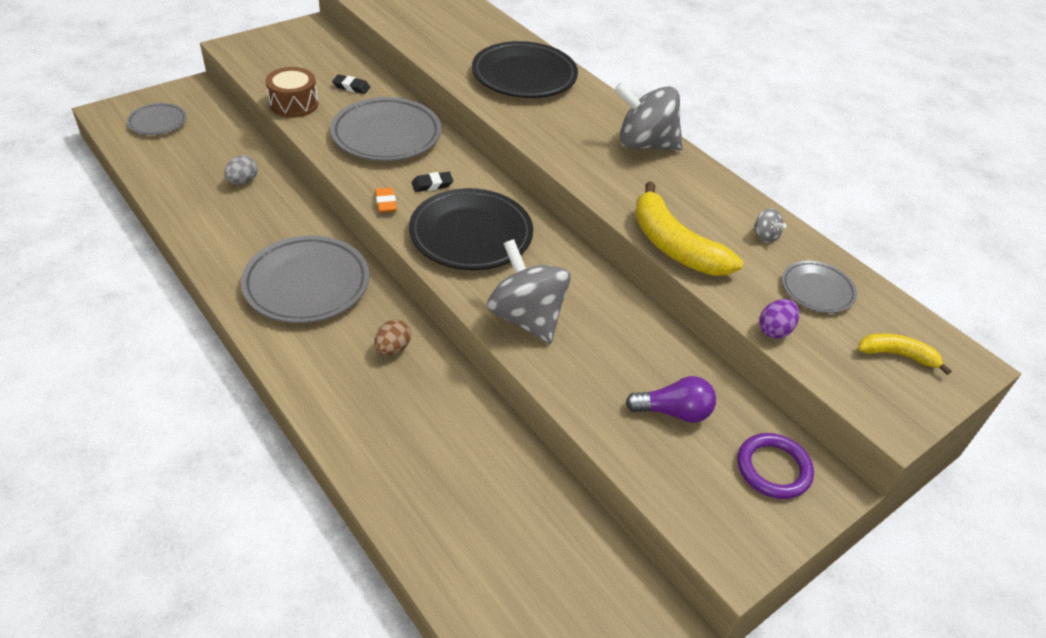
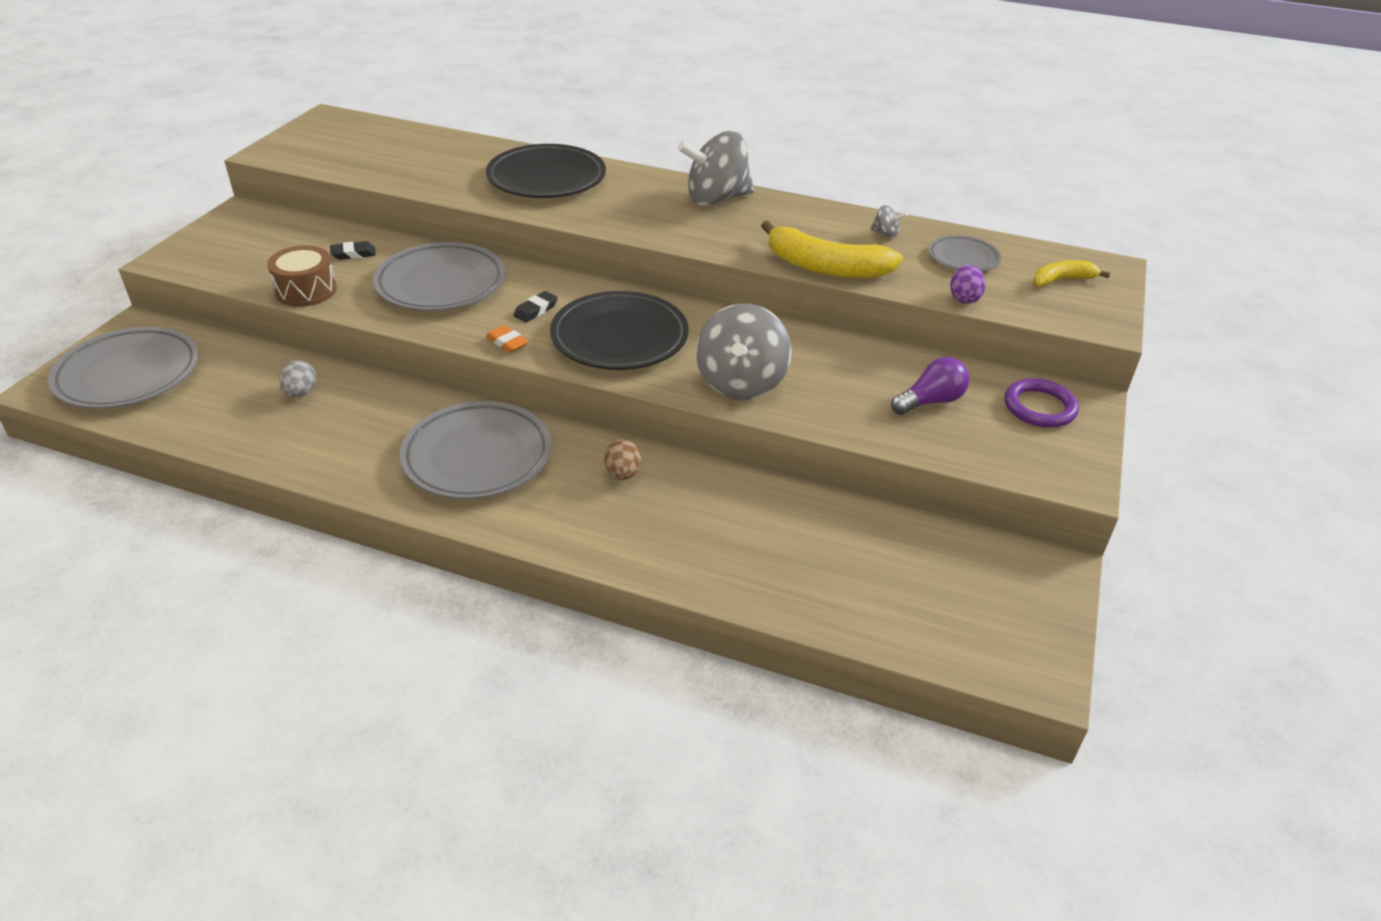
camera: 30 degrees left, 5 degrees down
grey plate [127,103,187,135] -> grey plate [48,326,199,409], size x1.84
grey spinning top [487,239,571,344] -> grey spinning top turned 105 degrees counterclockwise [696,304,792,400]

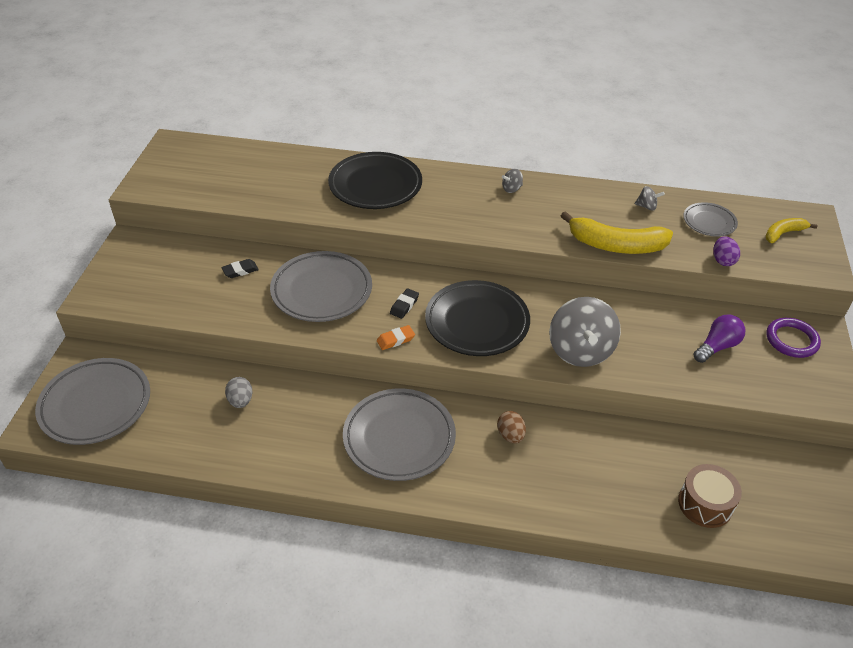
camera: 10 degrees left, 5 degrees up
brown drum [267,245,337,307] -> brown drum moved to [678,464,742,528]
orange eraser [486,325,529,353] -> orange eraser turned 60 degrees counterclockwise [377,325,415,350]
grey spinning top [678,131,754,206] -> grey spinning top [502,169,523,193], size x0.41

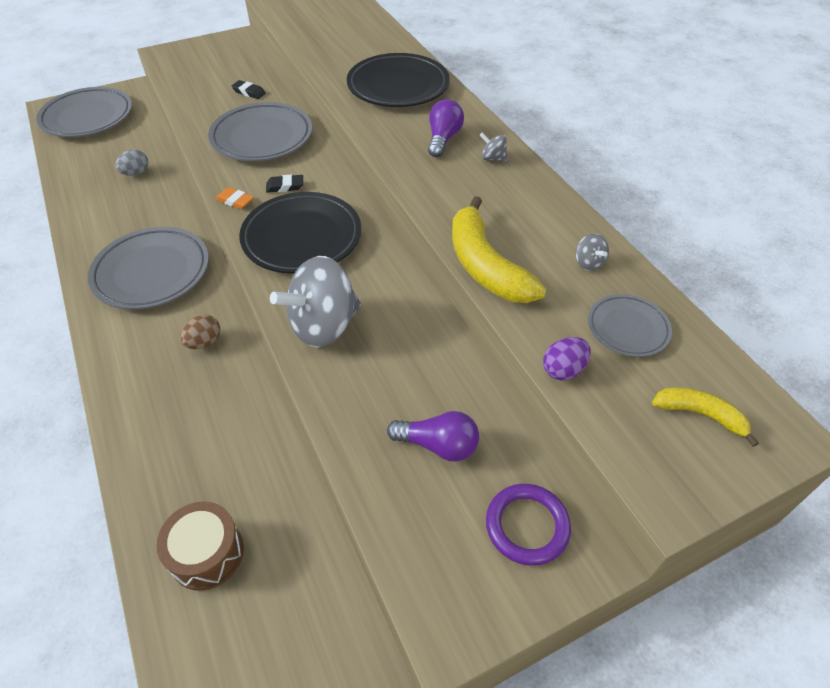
camera: 55 degrees right, 5 degrees up
none -> purple light bulb [428,99,464,157]

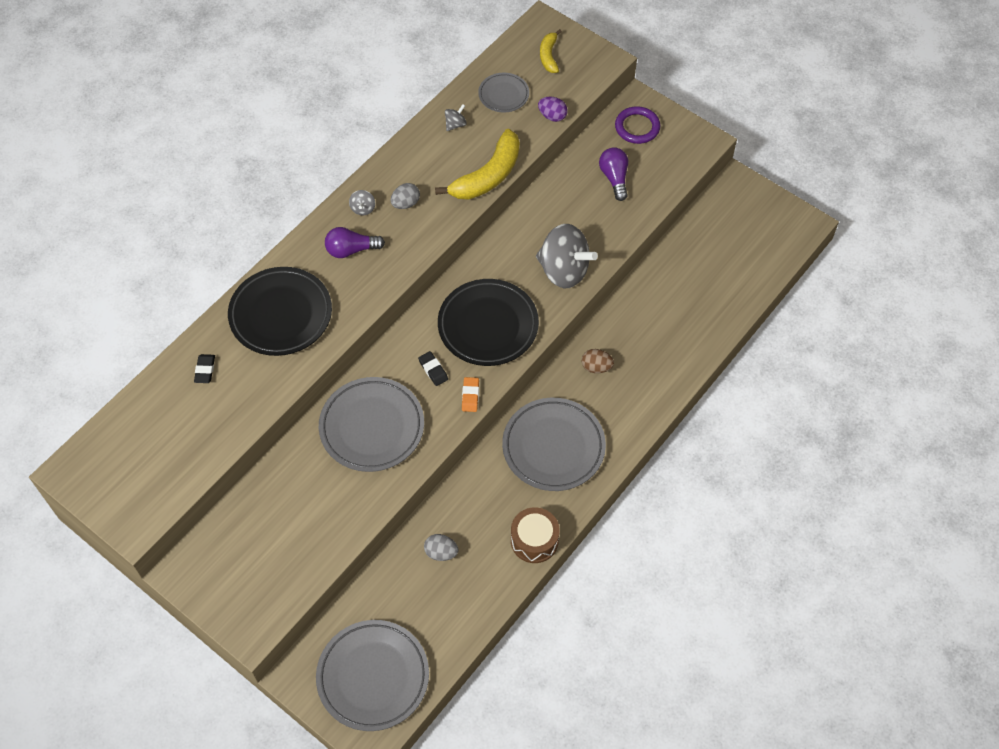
camera: 115 degrees left, 10 degrees up
brown drum [156,502,244,591] -> brown drum moved to [511,507,560,563]
black eraser [232,80,266,99] -> black eraser moved to [194,354,215,383]
none -> grey egg [391,183,420,209]

